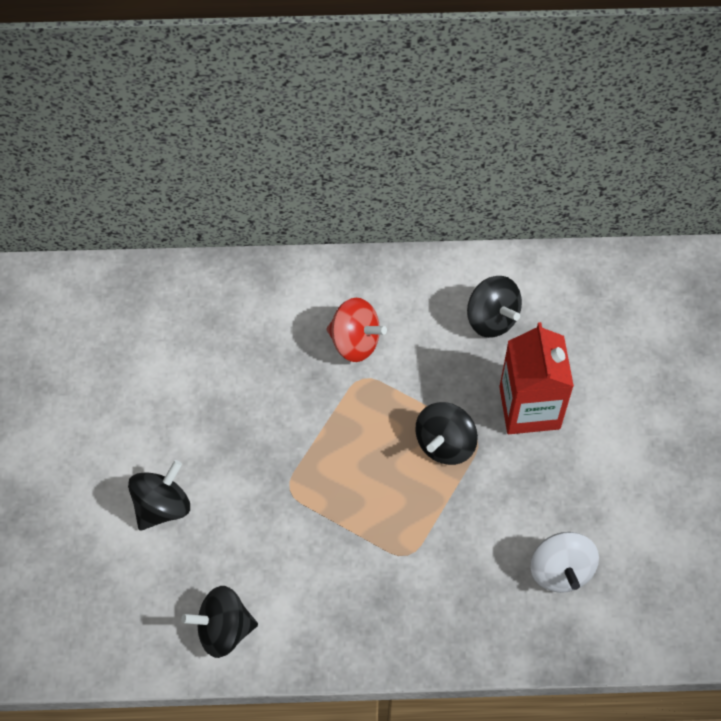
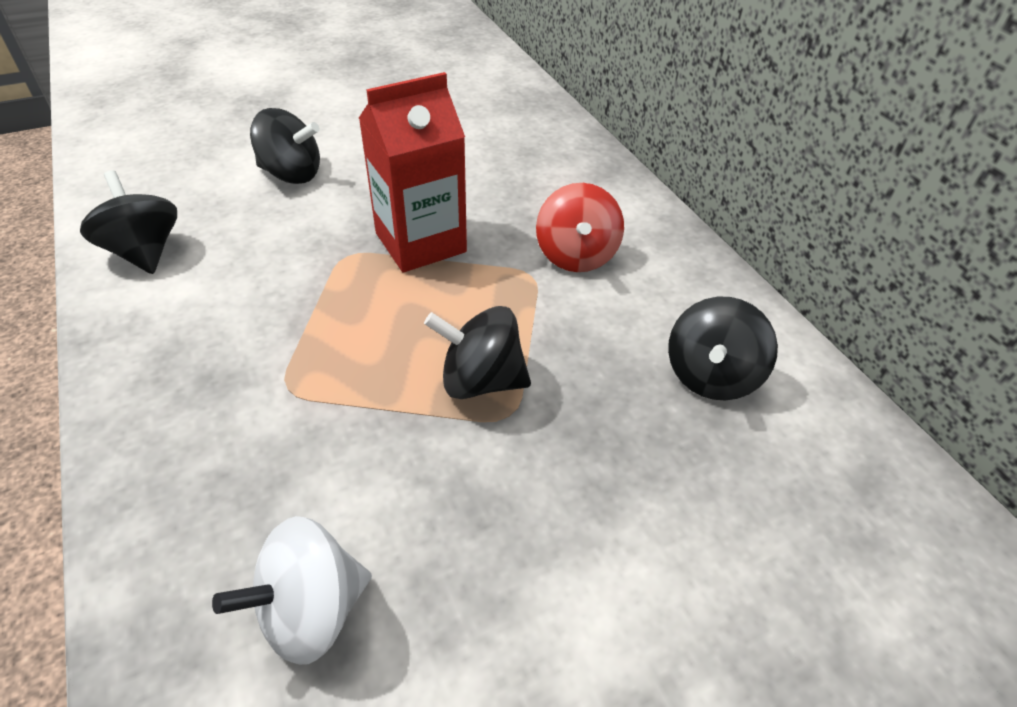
camera: 65 degrees right, 15 degrees down
red carton [499,322,574,434] -> red carton moved to [359,72,467,273]

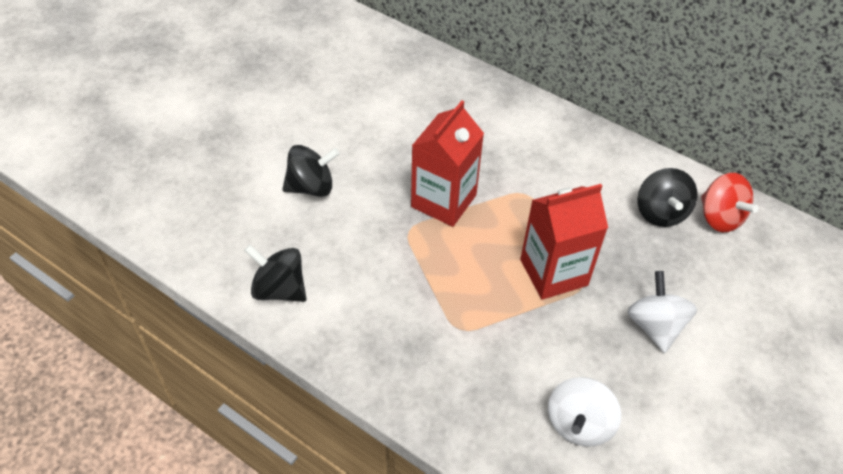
camera: 30 degrees left, 5 degrees up
black spinning top [424,306,531,399] -> red carton [520,184,608,300]
red spinning top [536,183,624,272] -> red spinning top moved to [701,173,759,232]
none -> white spinning top [628,271,697,353]

